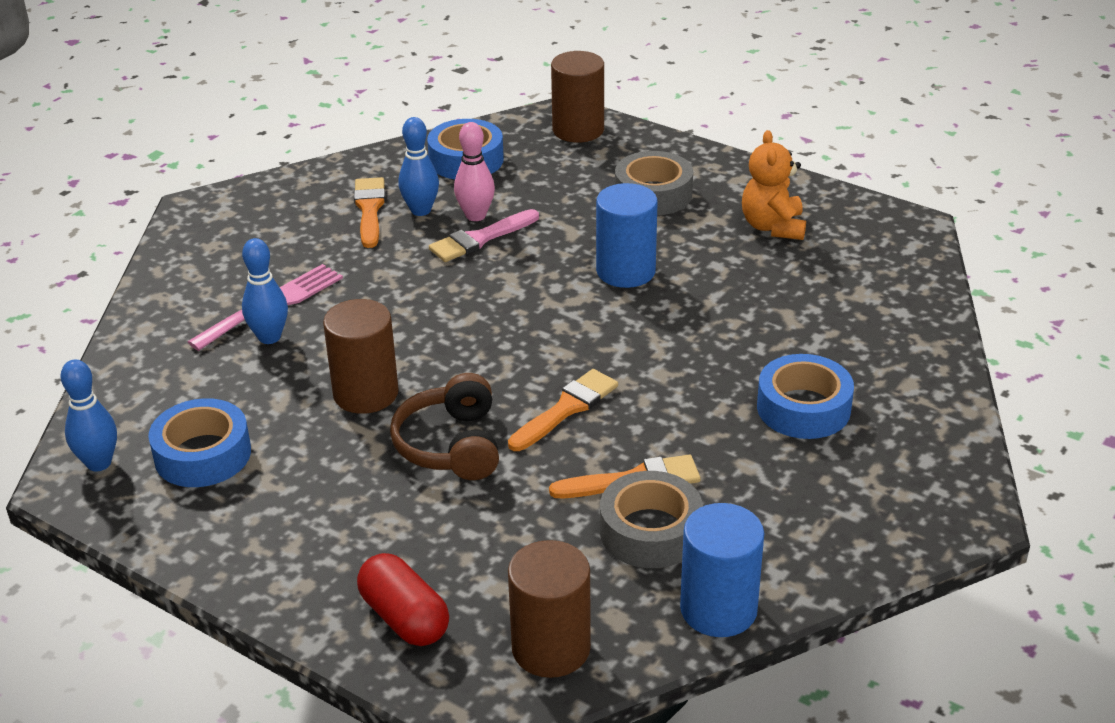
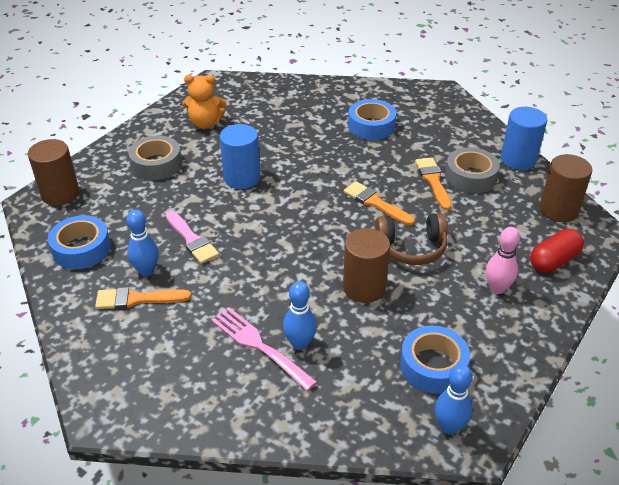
camera: 90 degrees left, 5 degrees up
pink bowling pin [454,122,495,221] -> pink bowling pin moved to [486,227,520,294]

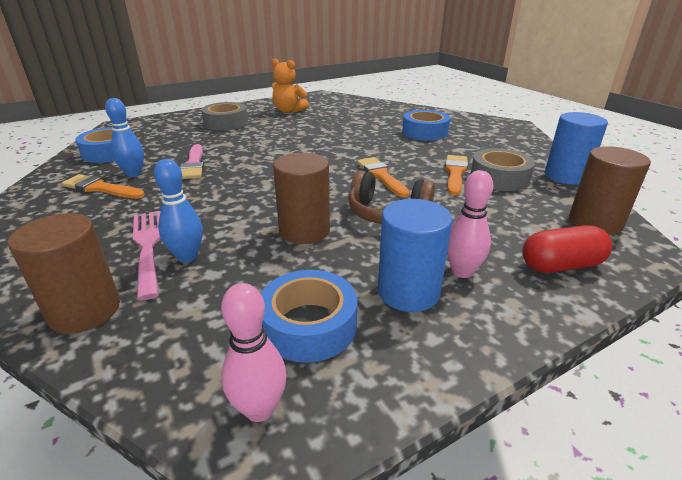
camera: 25 degrees right, 10 degrees down
brown cylinder [28,139,79,206] -> brown cylinder moved to [8,213,120,334]
blue cylinder [220,124,260,189] -> blue cylinder moved to [378,199,452,312]
blue bowling pin [434,364,473,435] -> pink bowling pin [221,283,287,422]

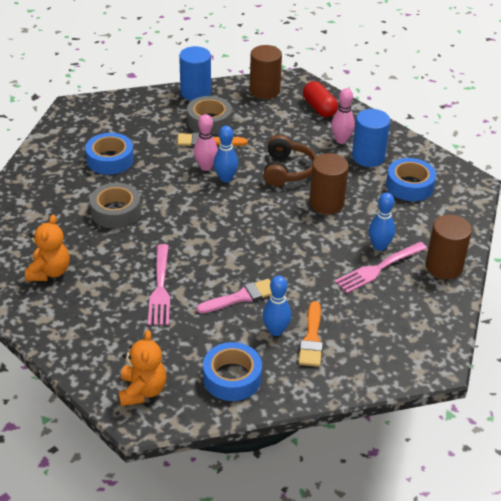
camera: 105 degrees left, 10 degrees up
grey tape [201,102,248,131] -> grey tape moved to [90,183,141,229]
pink bowling pin [221,283,287,422] -> pink bowling pin moved to [194,114,218,171]
orange brush [357,157,410,198] -> blue bowling pin [214,126,238,182]
none -> orange teddy bear [118,330,167,406]
none -> pink fork [148,244,170,325]

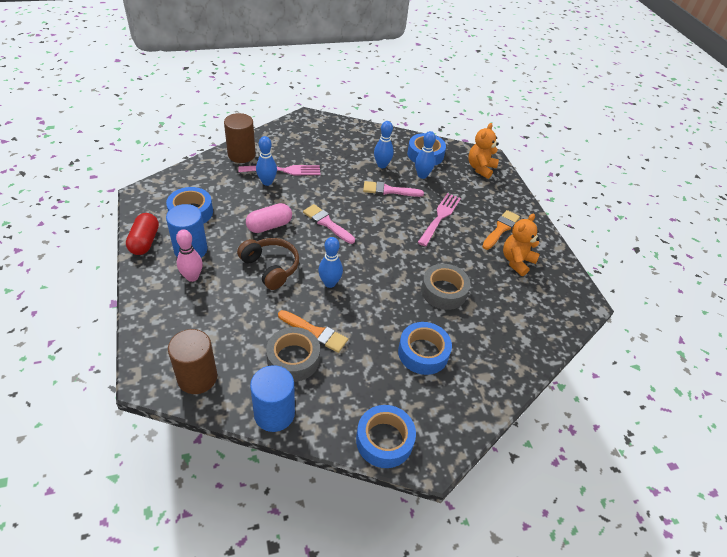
camera: 155 degrees left, 5 degrees up
pink bowling pin [194,114,218,171] -> none
brown headphones [263,135,317,187] -> brown headphones turned 105 degrees clockwise [237,238,299,290]
orange brush [299,301,323,367] -> orange brush moved to [482,210,520,250]
red capsule [303,81,338,117] -> red capsule moved to [126,213,159,255]
brown cylinder [310,153,349,214] -> pink capsule [246,203,292,233]
none -> pink brush [303,204,355,244]
none -> blue tape [356,405,416,468]
none -> blue bowling pin [415,131,436,179]

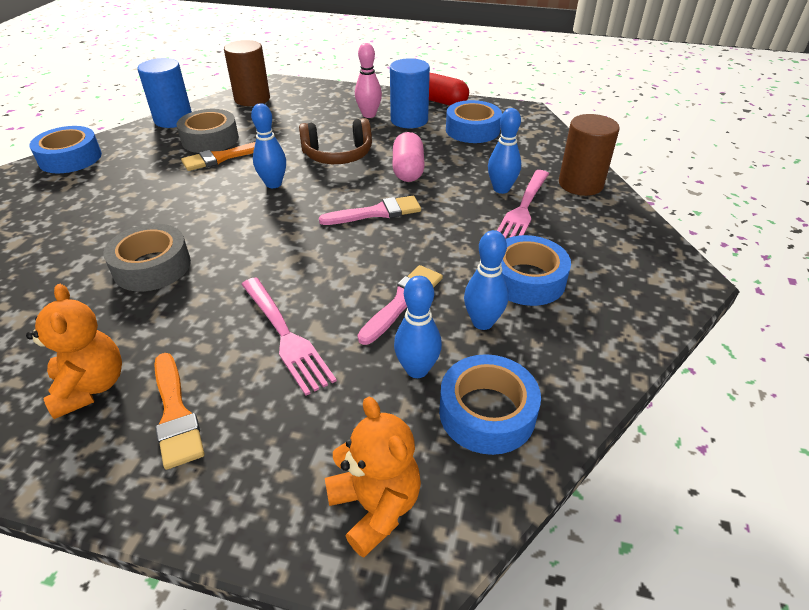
camera: 125 degrees right, 5 degrees down
blue tape [398,322,452,375] -> blue tape moved to [501,235,571,306]

